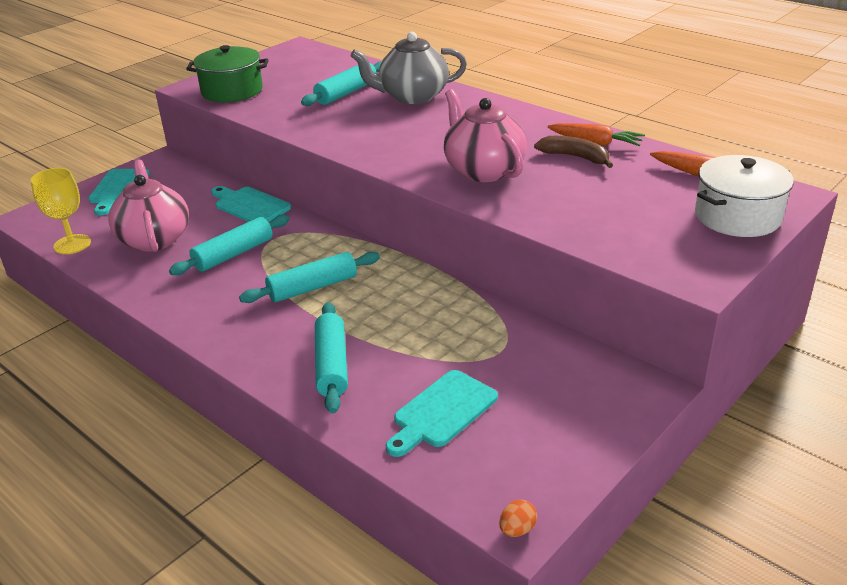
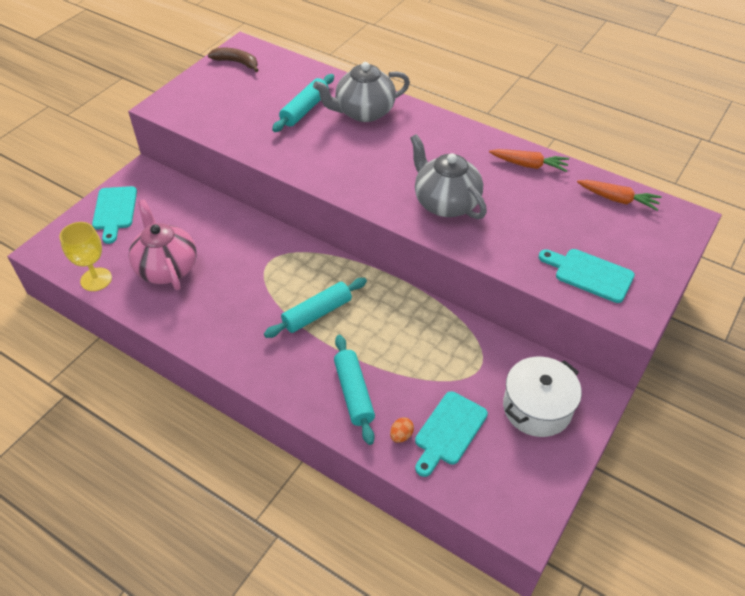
camera: 10 degrees left, 15 degrees up
turquoise rolling pin [169,214,290,275] -> none
green pot [186,45,268,102] -> none
turquoise cutting board [211,186,291,222] -> turquoise cutting board moved to [538,249,635,303]
pink teapot [444,89,527,182] -> grey teapot [410,134,487,219]
orange egg [499,500,537,537] -> orange egg moved to [390,417,414,443]
brown banana [534,136,613,168] -> brown banana moved to [208,48,259,72]
white pot [695,155,794,237] -> white pot moved to [503,356,582,437]

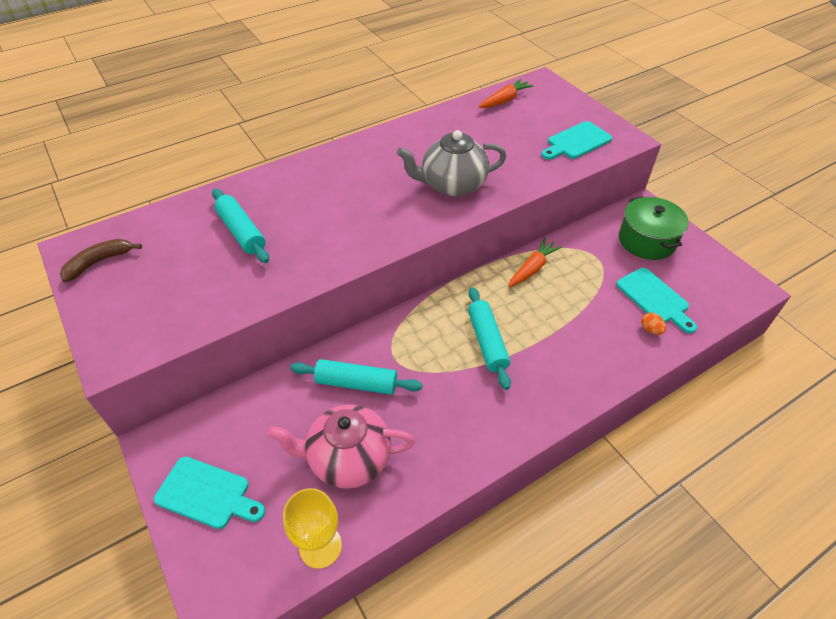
camera: 65 degrees left, 0 degrees up
grey teapot [313,62,410,122] -> none
turquoise rolling pin [334,335,375,445] -> turquoise rolling pin moved to [290,359,423,395]
orange carrot [489,149,569,172] -> orange carrot moved to [508,238,562,287]
white pot [503,356,582,437] -> green pot [619,196,689,260]

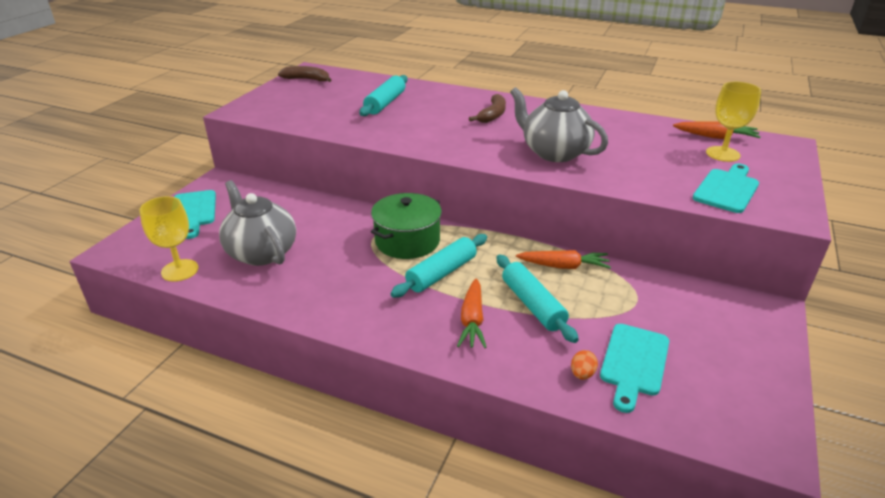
camera: 55 degrees right, 15 degrees down
pink teapot [267,404,415,489] -> grey teapot [219,180,296,266]
turquoise rolling pin [290,359,423,395] -> turquoise rolling pin moved to [496,255,579,343]
turquoise cutting board [541,121,612,160] -> turquoise cutting board turned 105 degrees clockwise [693,164,759,213]
green pot [619,196,689,260] -> green pot moved to [371,193,442,259]
none -> orange carrot [457,278,487,348]
none -> brown banana [469,94,506,123]
none -> yellow goblet [706,82,761,162]

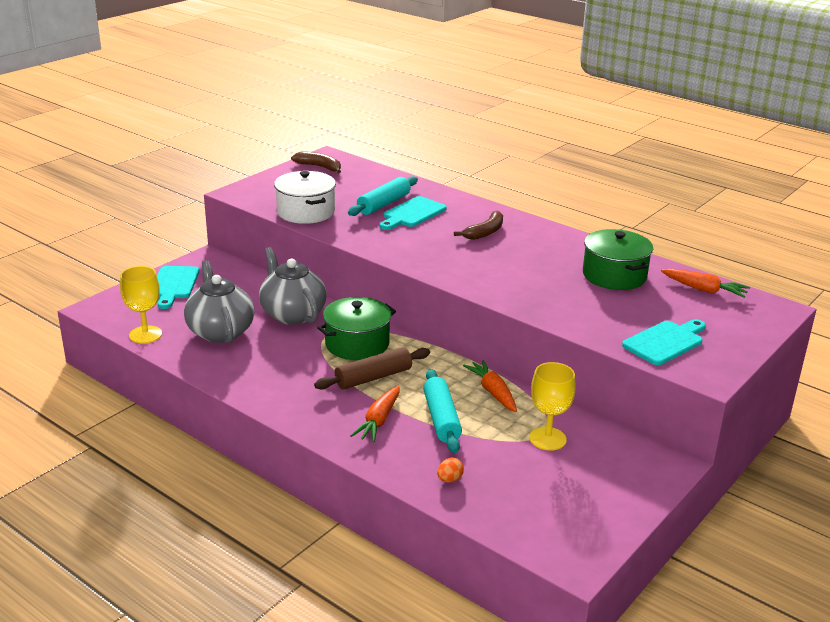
camera: 15 degrees right, 5 degrees down
turquoise rolling pin [390,234,487,298] -> brown rolling pin [314,347,430,390]
grey teapot [510,87,608,162] -> grey teapot moved to [259,247,327,325]
orange carrot [516,250,611,269] -> orange carrot turned 135 degrees counterclockwise [463,360,517,412]
turquoise cutting board [600,324,669,413] -> turquoise cutting board moved to [380,196,447,230]
yellow goblet [706,82,761,162] -> yellow goblet moved to [529,362,576,451]
none -> white pot [274,171,336,224]
none -> green pot [583,229,653,290]

